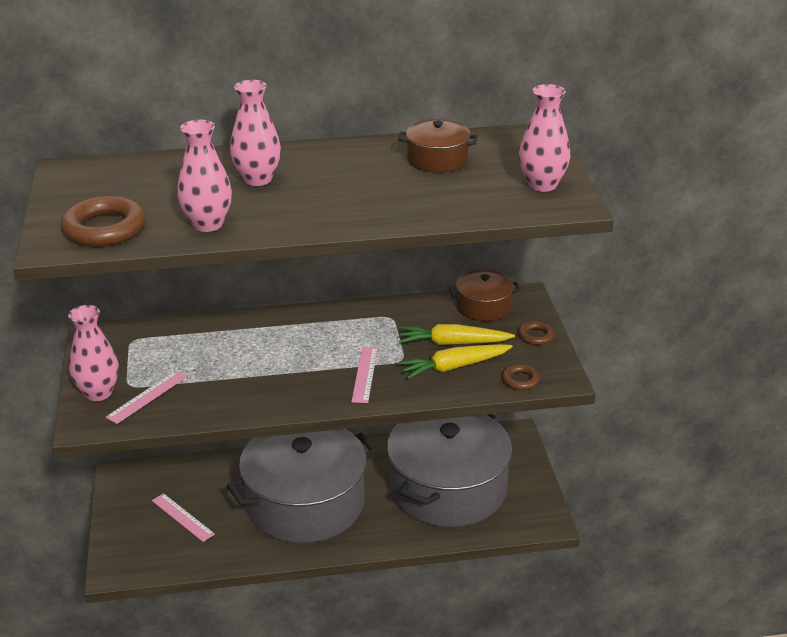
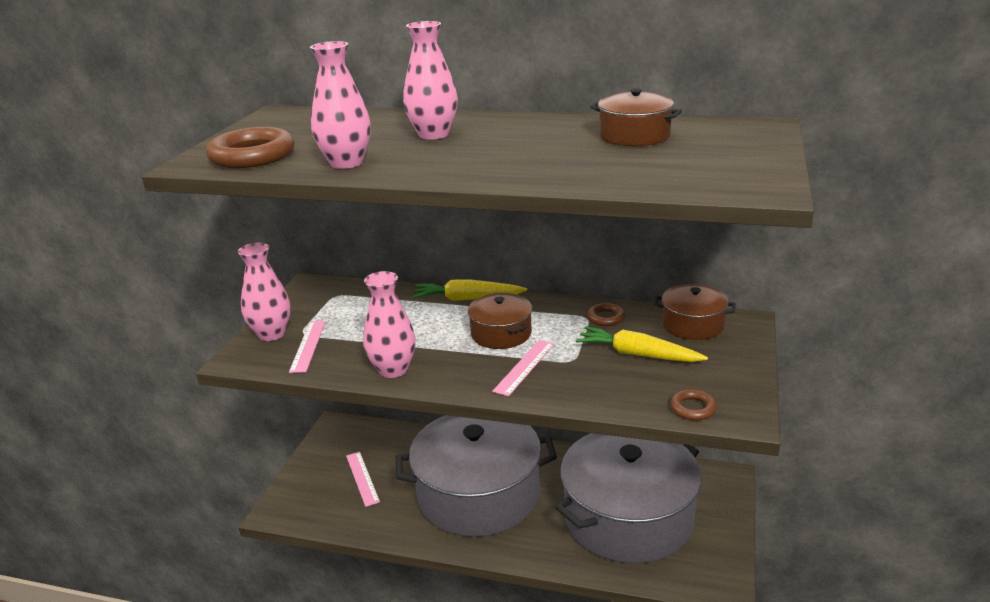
camera: 25 degrees right, 5 degrees down
pink ruler [105,371,187,424] -> pink ruler turned 60 degrees counterclockwise [289,321,326,373]
yellow carrot [398,344,513,379] -> yellow carrot moved to [412,279,527,301]
brown ring [518,321,554,345] -> brown ring moved to [587,303,626,326]
pink vase [519,84,571,192] -> pink vase moved to [363,271,416,378]
none -> brown pot [468,293,532,349]

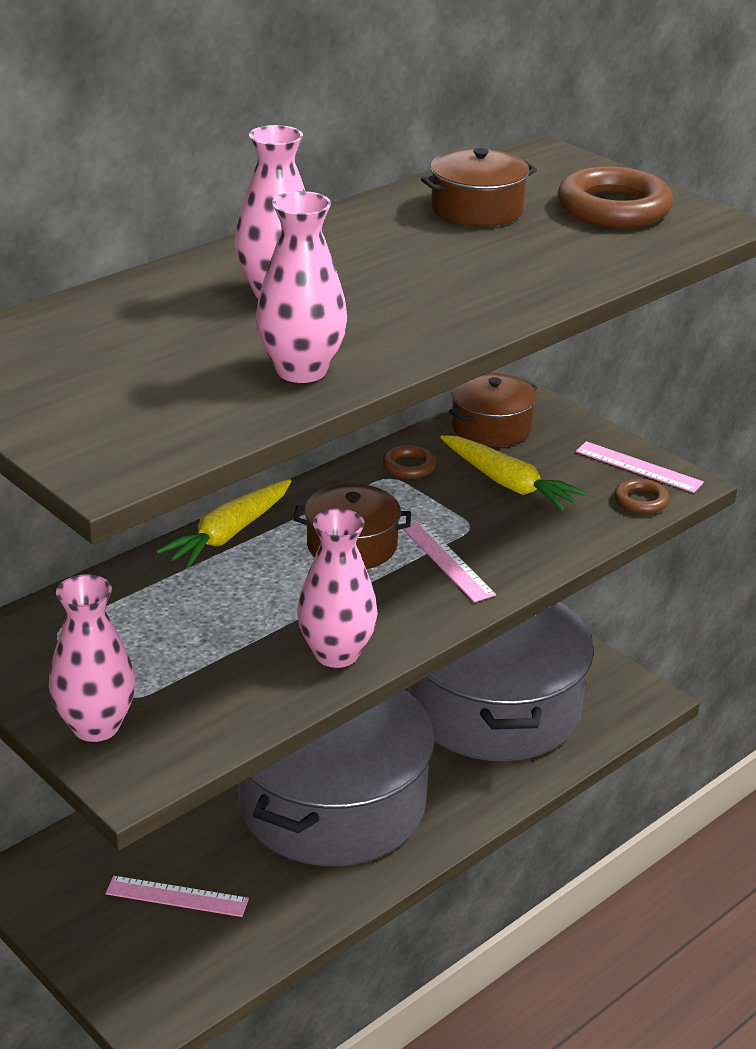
camera: 60 degrees left, 5 degrees up
brown ring [206,127,295,168] -> brown ring moved to [557,166,673,228]
pink ruler [289,321,326,373] -> pink ruler moved to [576,441,704,493]
yellow carrot [576,326,708,362] -> yellow carrot turned 105 degrees counterclockwise [440,435,587,511]

